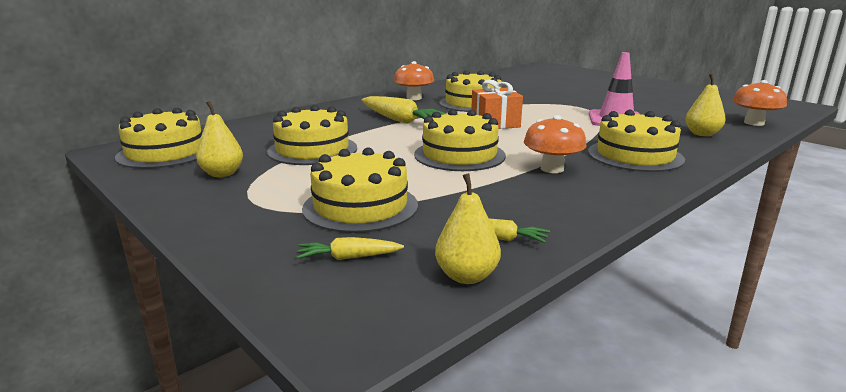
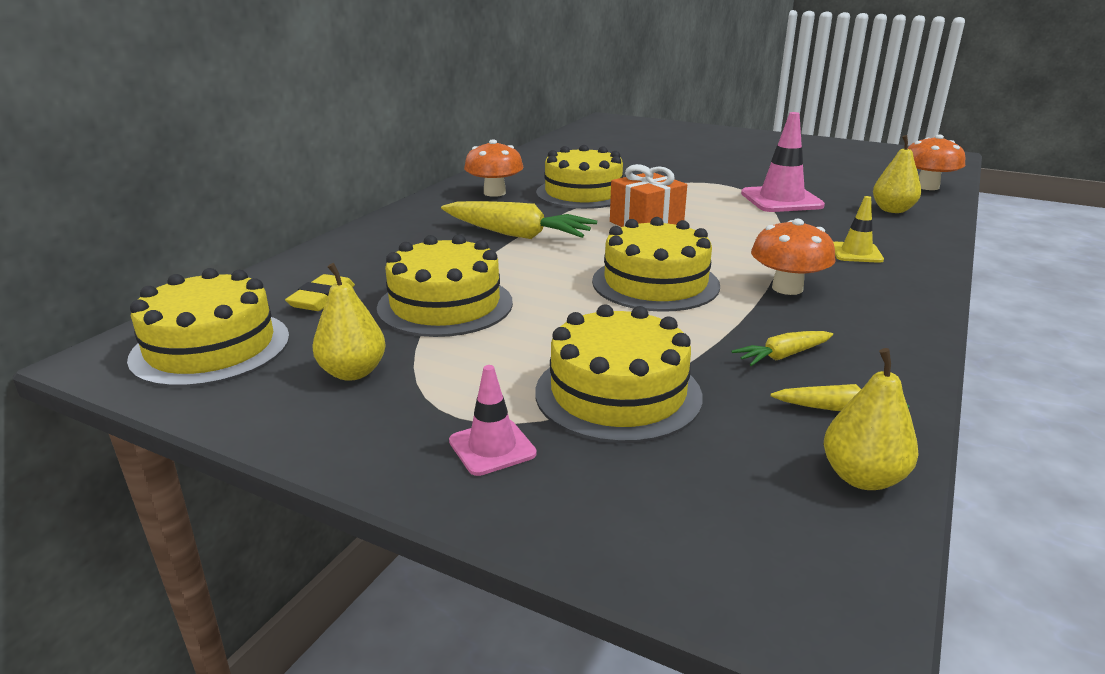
camera: 20 degrees left, 5 degrees up
yellow carrot [296,237,404,260] -> yellow carrot moved to [731,331,833,366]
yellow cake [588,110,685,172] -> yellow traffic cone [833,196,884,263]
none -> yellow eraser [285,274,355,311]
none -> pink traffic cone [449,365,537,476]

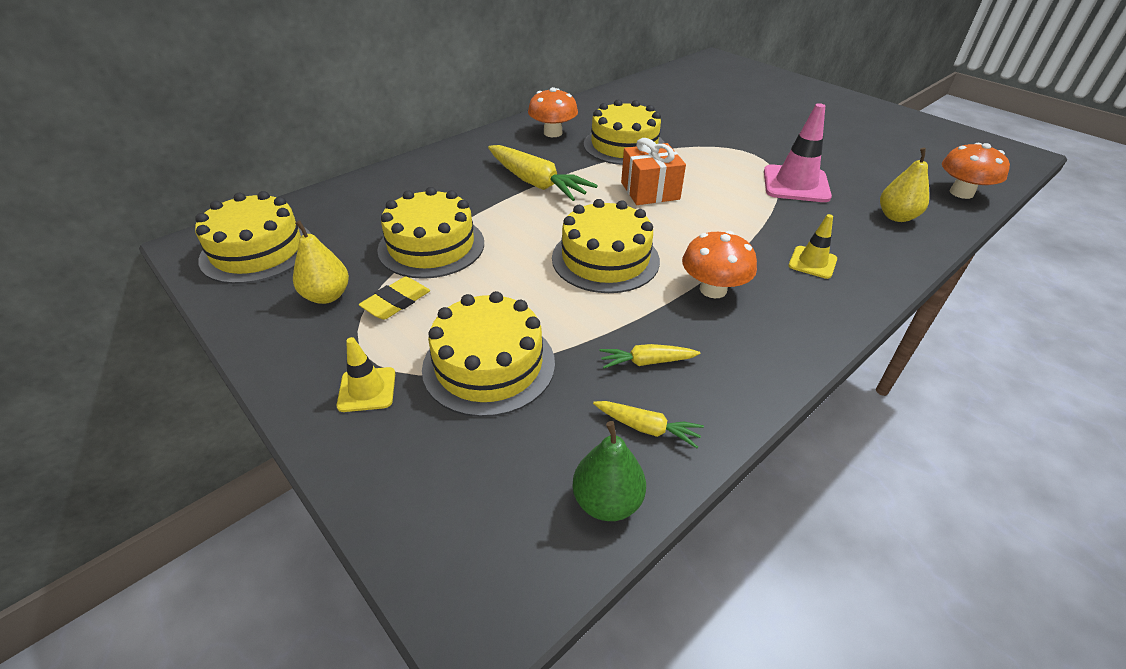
camera: 20 degrees right, 15 degrees up
yellow eraser [285,274,355,311] -> yellow eraser moved to [359,277,430,320]
pink traffic cone [449,365,537,476] -> yellow traffic cone [337,337,395,412]
yellow pear [824,348,919,490] -> green pear [573,421,646,521]

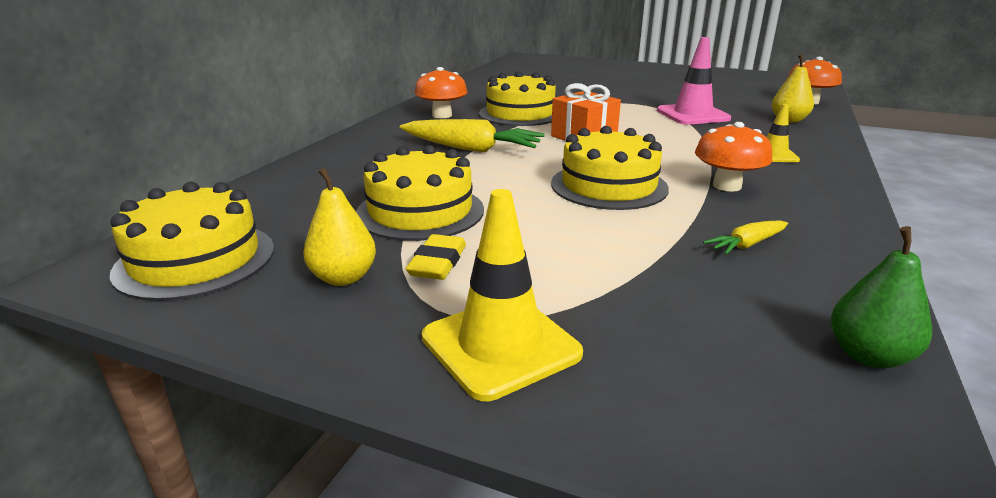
camera: 25 degrees left, 15 degrees down
yellow traffic cone [337,337,395,412] -> yellow traffic cone [422,189,583,401], size x1.76
yellow cake [422,291,555,417] -> none
yellow carrot [593,401,704,448] -> none

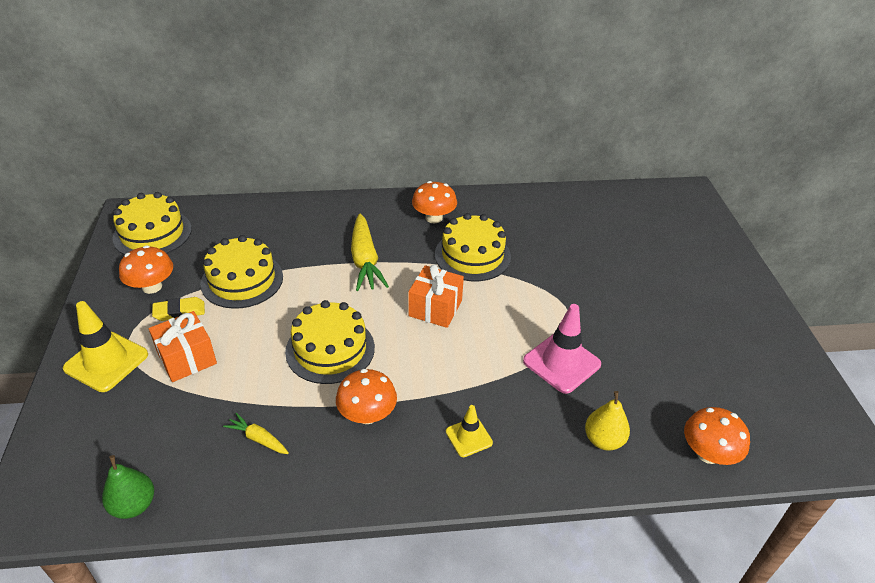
camera: 60 degrees right, 15 degrees up
yellow pear [303,167,376,286] -> orange mushroom [119,245,173,294]
none -> orange gift [149,311,217,382]

